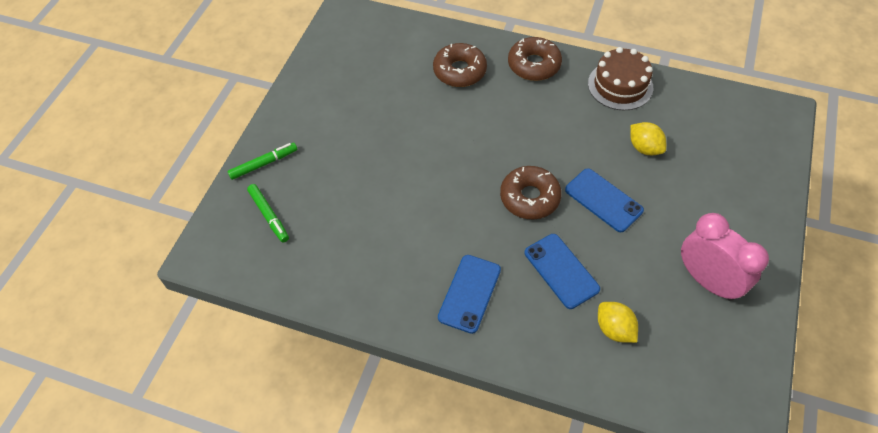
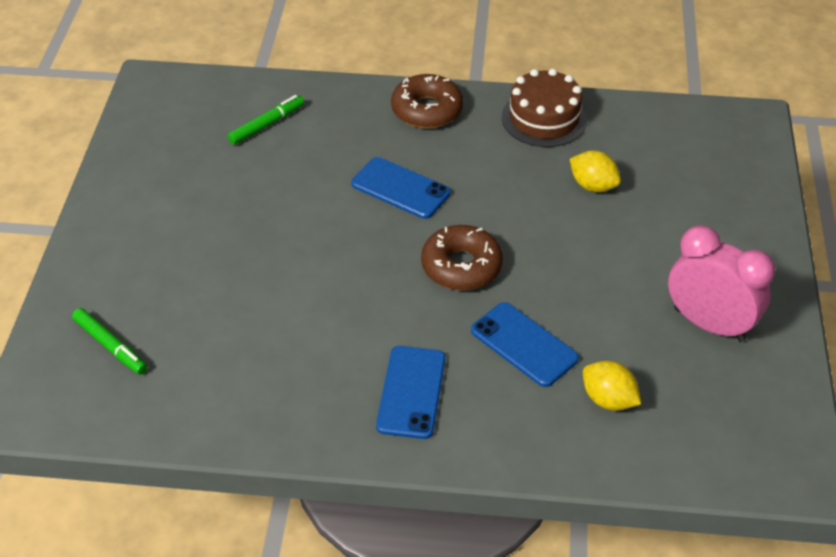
camera: 15 degrees left, 10 degrees down
green marker [227,143,298,180] -> green marker moved to [228,95,304,145]
brown donut [433,43,487,87] -> none
blue phone [565,168,644,232] -> blue phone moved to [351,157,451,219]

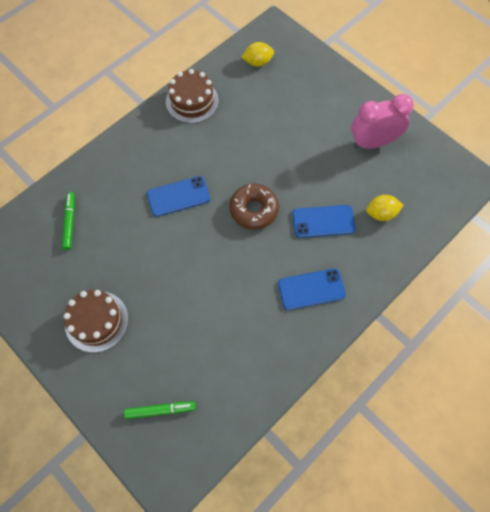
camera: 50 degrees left, 20 degrees up
blue phone [376,346,446,439] -> blue phone turned 60 degrees counterclockwise [278,268,346,310]
brown donut [391,74,463,128] -> none
yellow lemon [570,150,621,192] -> yellow lemon moved to [241,42,274,67]
none -> brown cake [64,290,128,353]

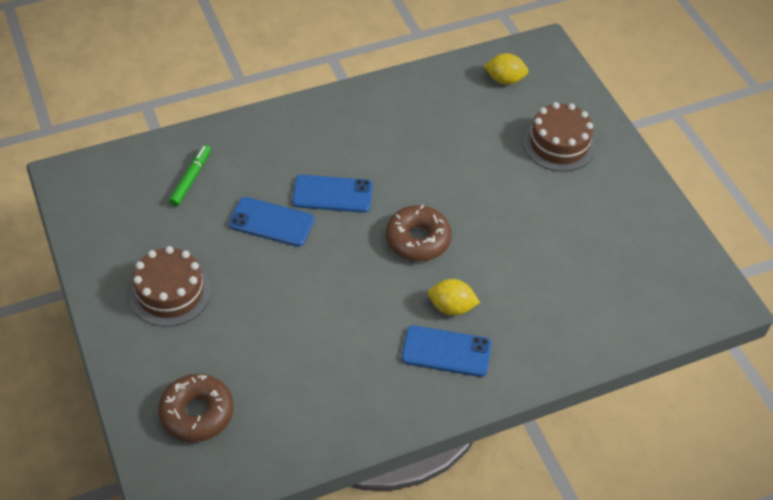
camera: 20 degrees right, 15 degrees down
green marker [124,401,196,419] -> brown donut [158,374,234,442]
brown cake [166,69,219,123] -> brown cake moved to [523,102,596,172]
blue phone [292,205,355,238] -> blue phone moved to [228,197,314,247]
pink clock [351,94,414,149] -> none
yellow lemon [366,195,403,221] -> yellow lemon moved to [428,279,480,316]

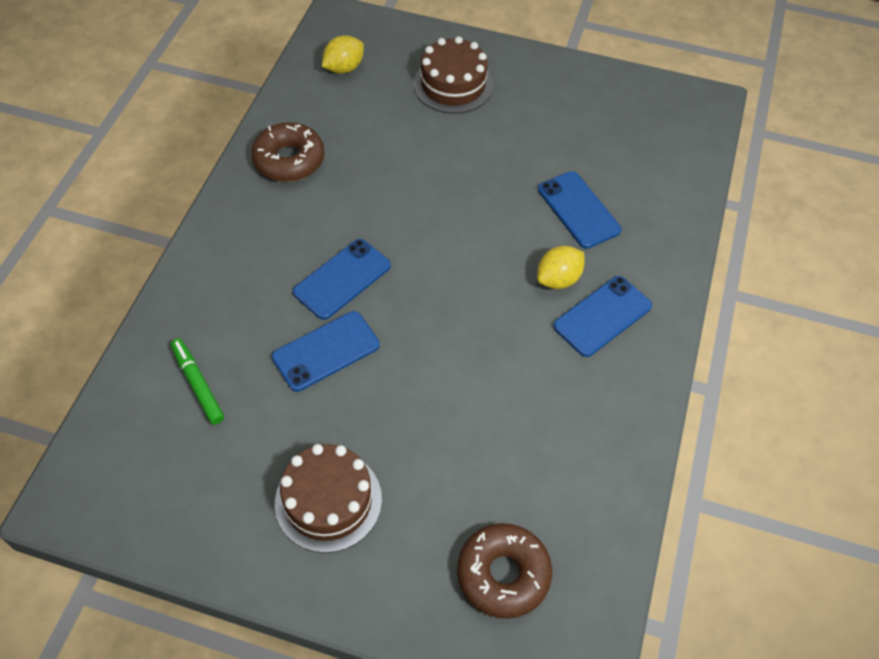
camera: 50 degrees left, 5 degrees up
brown donut [386,205,452,261] -> brown donut moved to [251,122,324,182]
none -> blue phone [538,171,621,249]

